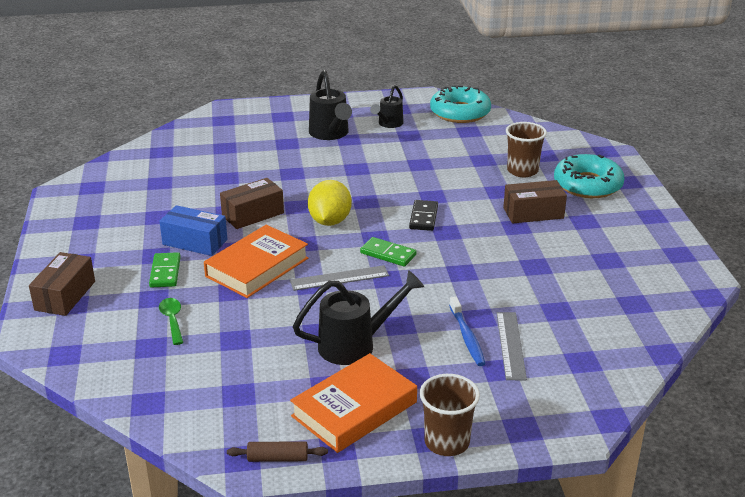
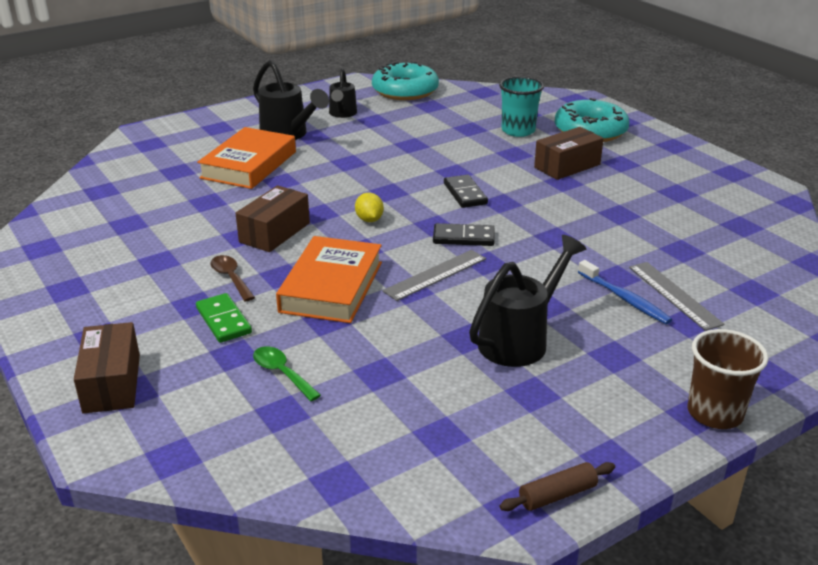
camera: 25 degrees left, 0 degrees up
blue box [159,205,227,256] -> brown spoon [211,255,255,301]
orange book [290,353,417,453] -> orange book moved to [197,127,296,189]
yellow lemon [308,180,352,226] -> yellow lemon [355,193,384,222], size x0.55
green domino [360,237,416,267] -> black domino [433,223,495,246]
brown cup [506,122,547,177] -> turquoise cup [499,76,544,137]

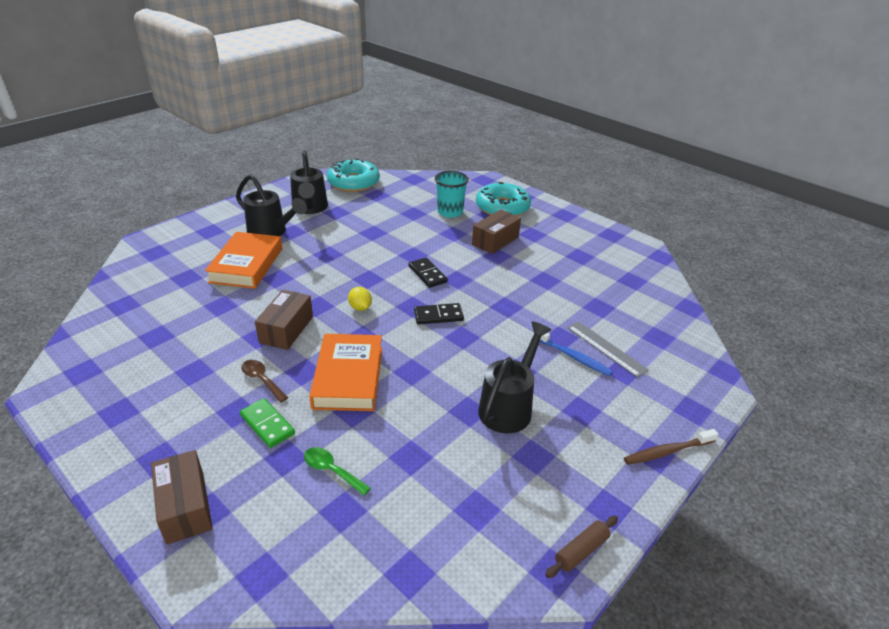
camera: 15 degrees left, 5 degrees up
black watering can [329,68,357,118] -> black watering can [290,151,328,214], size x1.58
grey ruler [383,250,486,301] -> none
brown cup [688,329,769,429] -> brown toothbrush [624,429,719,465]

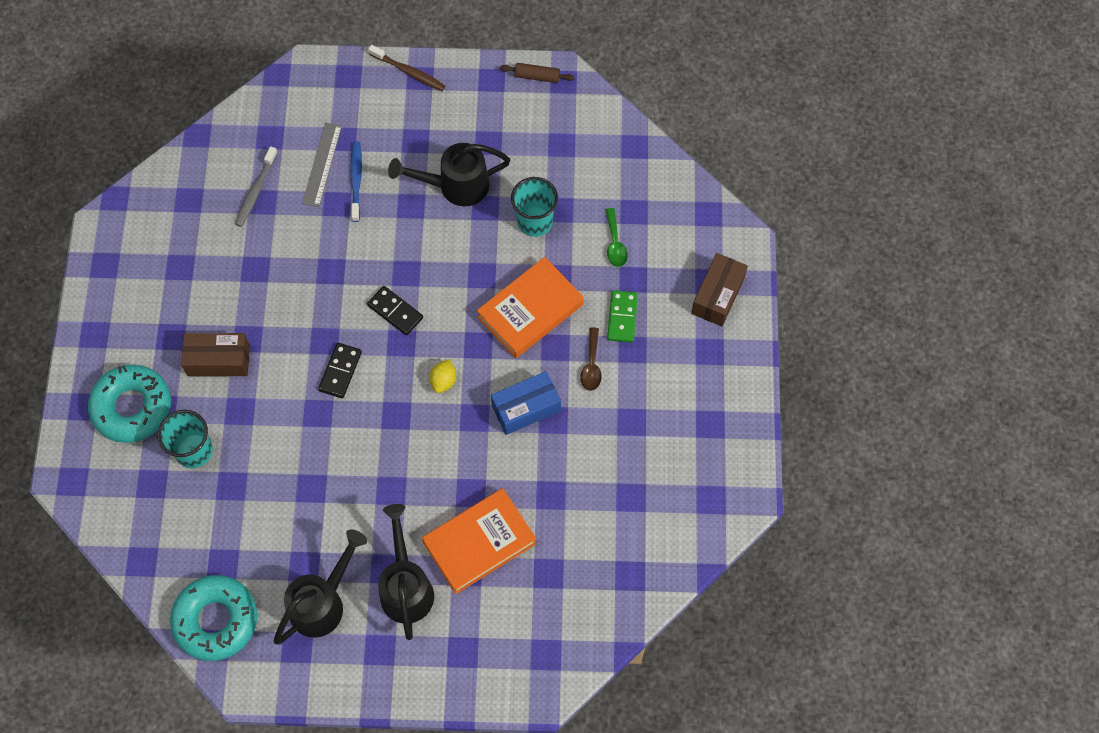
camera: 130 degrees left, 30 degrees up
brown box [255,290,313,350] -> blue box [491,371,561,435]
none -> grey toothbrush [235,146,278,227]
none -> turquoise cup [511,177,558,237]

